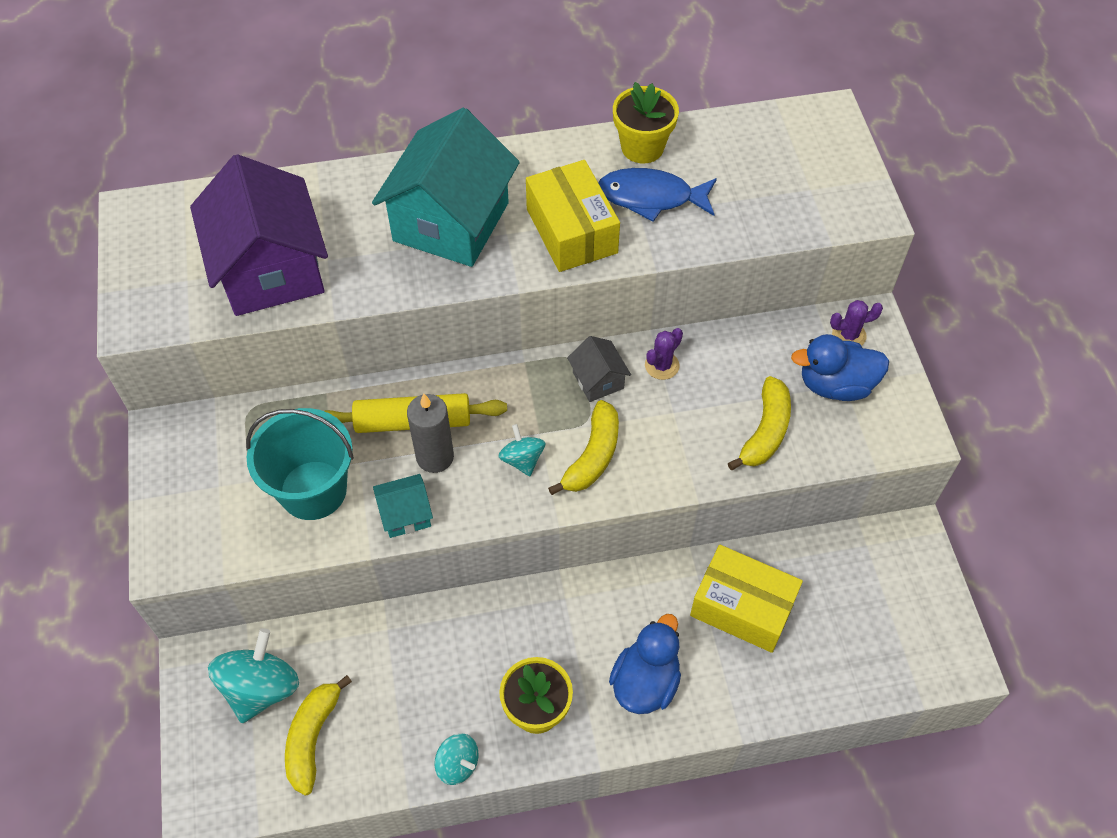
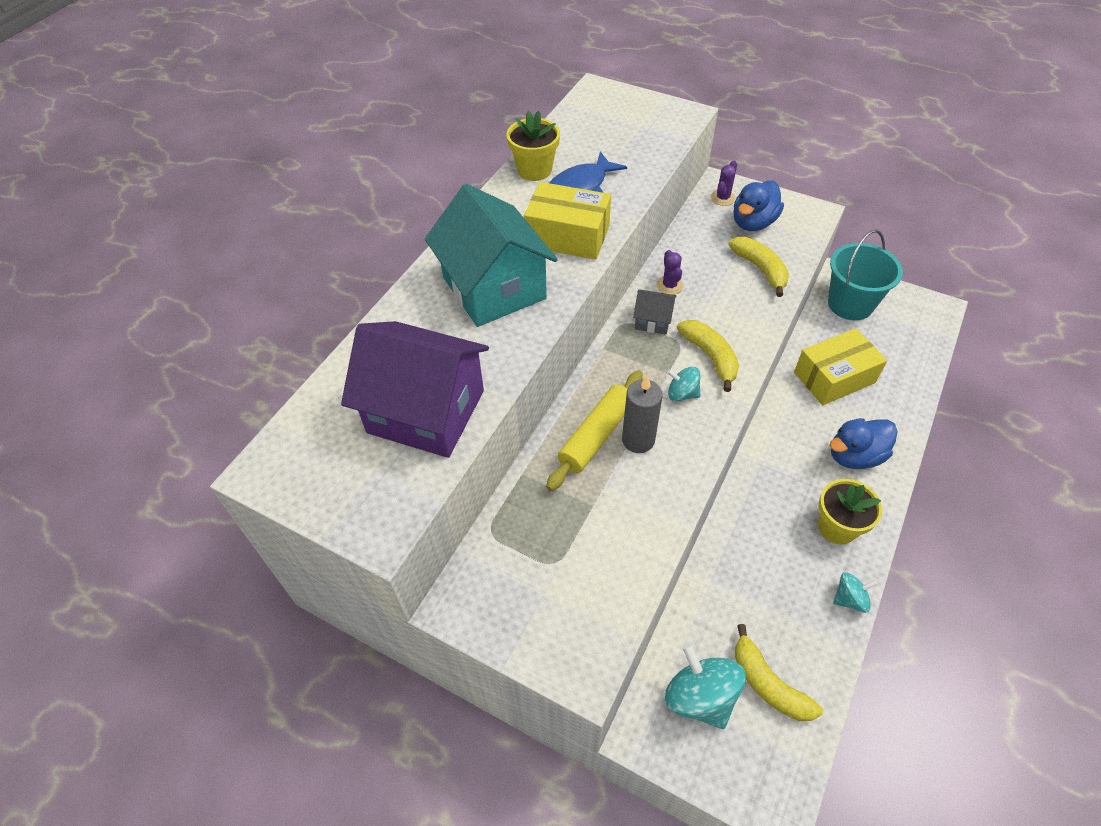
camera: 50 degrees left, 5 degrees down
turquoise bucket [246,408,354,520] -> turquoise bucket moved to [828,230,903,320]
turquoise house [373,474,433,538] -> none
blue duck [609,614,681,714] -> blue duck turned 90 degrees counterclockwise [830,418,898,469]

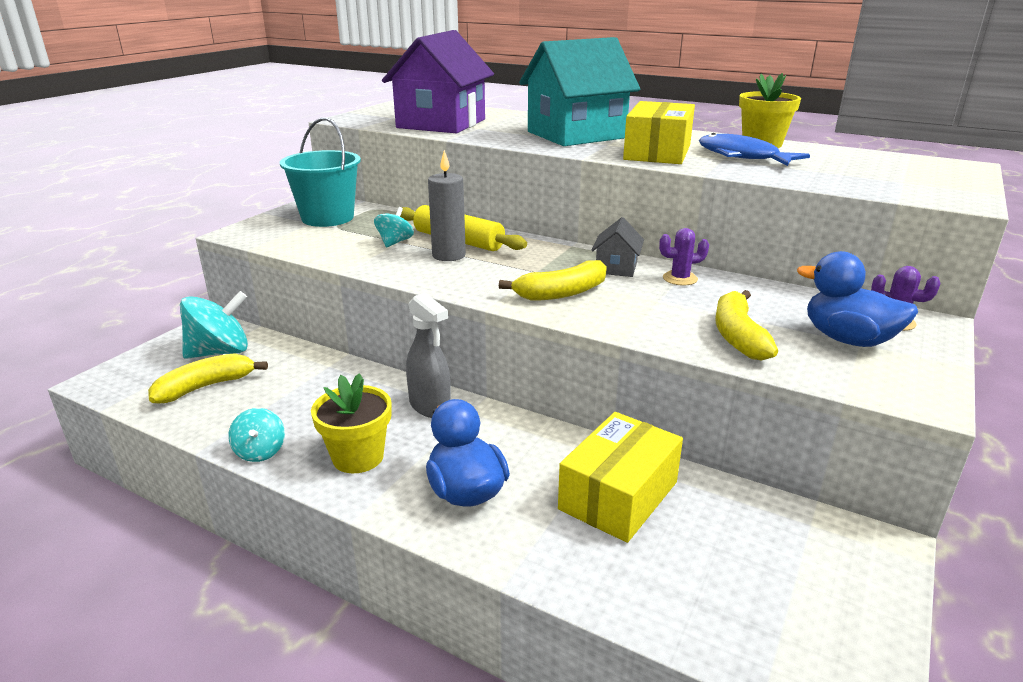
camera: 90 degrees right, 25 degrees down
turquoise spinning top [667,367,701,401] -> turquoise spinning top moved to [374,207,414,247]
yellow banana [728,237,789,297] -> yellow banana turned 120 degrees clockwise [715,290,778,361]
yellow box [794,328,887,405] -> yellow box turned 60 degrees clockwise [558,412,683,543]
turquoise bucket [828,230,903,320] -> turquoise bucket moved to [280,118,361,227]
none -> grey spray bottle [406,293,451,418]

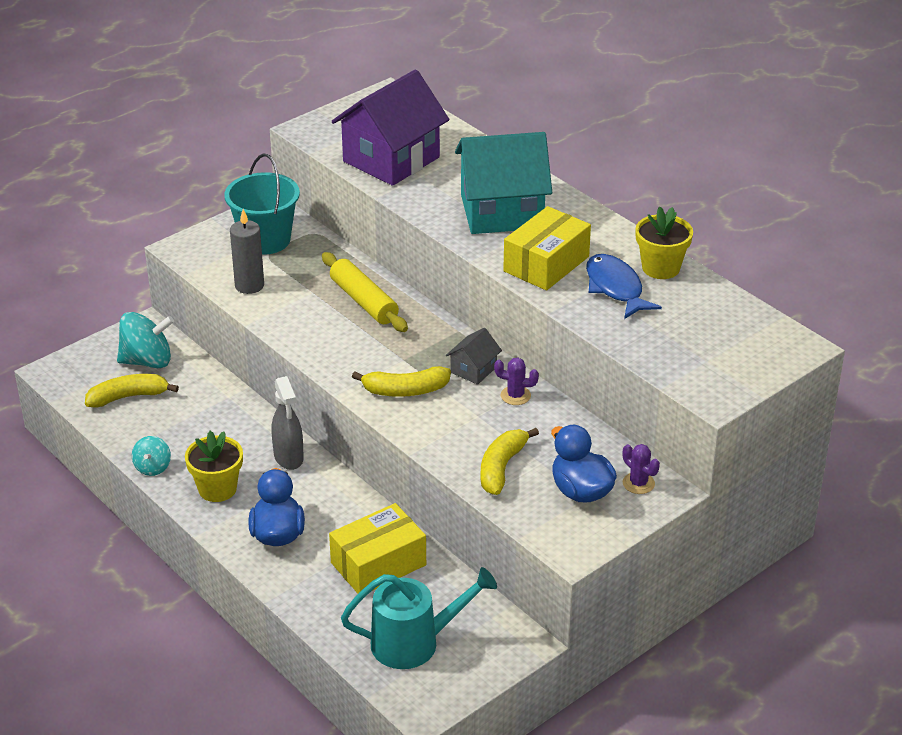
camera: 20 degrees right, 10 degrees up
turquoise spinning top [374,207,414,247] -> none
grey candle [428,150,466,261] -> grey candle moved to [230,209,264,294]
none -> turquoise watering can [341,567,497,669]

